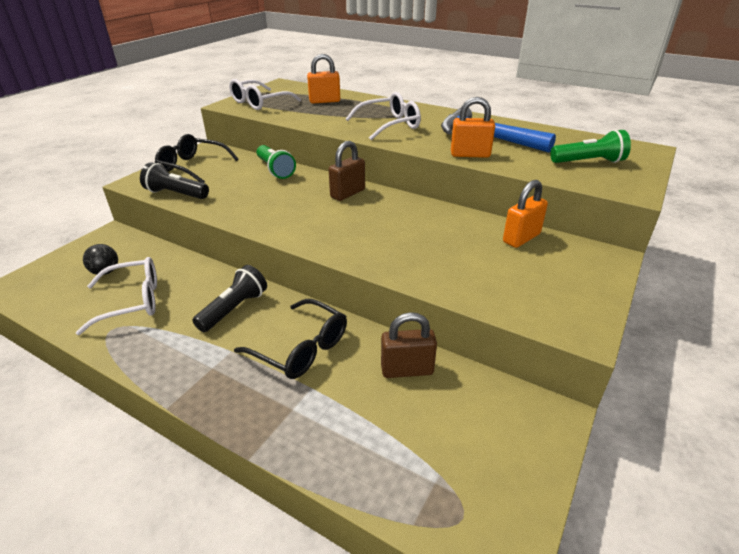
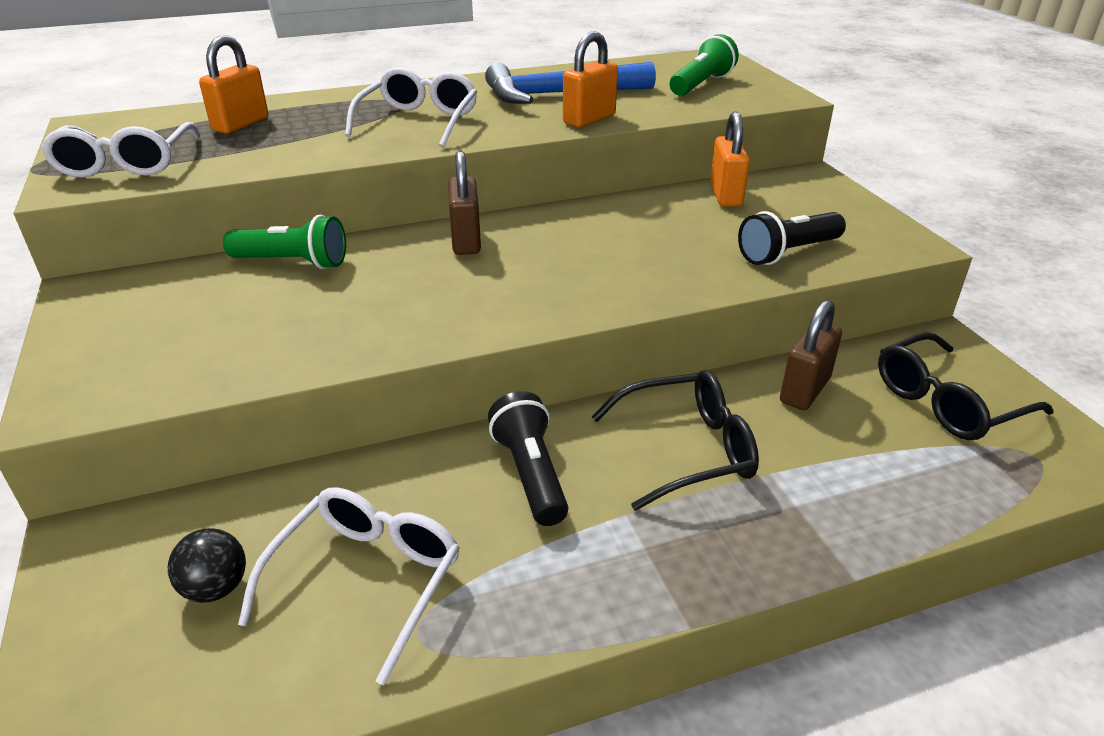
camera: 50 degrees left, 0 degrees up
black flashlight [140,162,209,199] -> black flashlight moved to [738,211,846,265]
black glasses [155,134,239,183] -> black glasses moved to [878,332,1054,440]

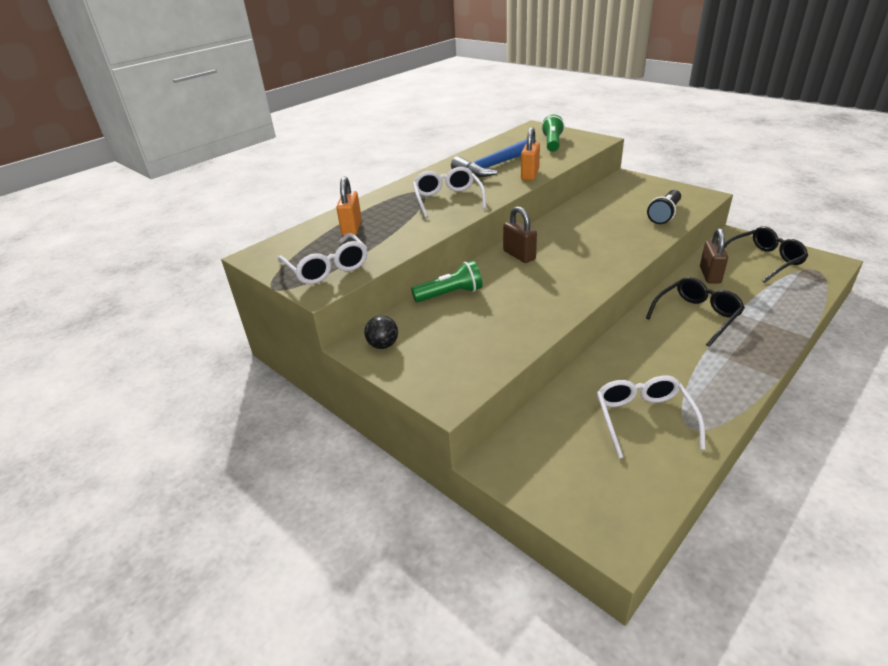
camera: 25 degrees left, 0 degrees up
black ball [168,528,246,603] -> black ball moved to [364,315,398,349]
black flashlight [488,391,569,526] -> none
orange padlock [710,112,750,207] -> none
black glasses [878,332,1054,440] -> black glasses turned 150 degrees counterclockwise [724,226,808,283]

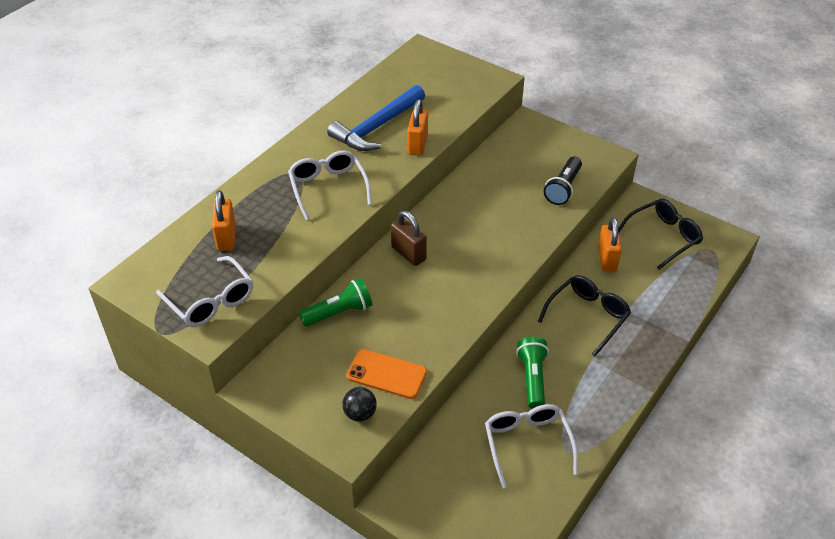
camera: 10 degrees left, 10 degrees up
black ball [364,315,398,349] -> black ball moved to [342,387,377,422]
green flashlight [541,114,565,152] -> green flashlight moved to [516,337,549,409]
brown padlock [700,228,728,284] -> orange padlock [598,217,622,271]
none -> orange phone [346,349,427,399]

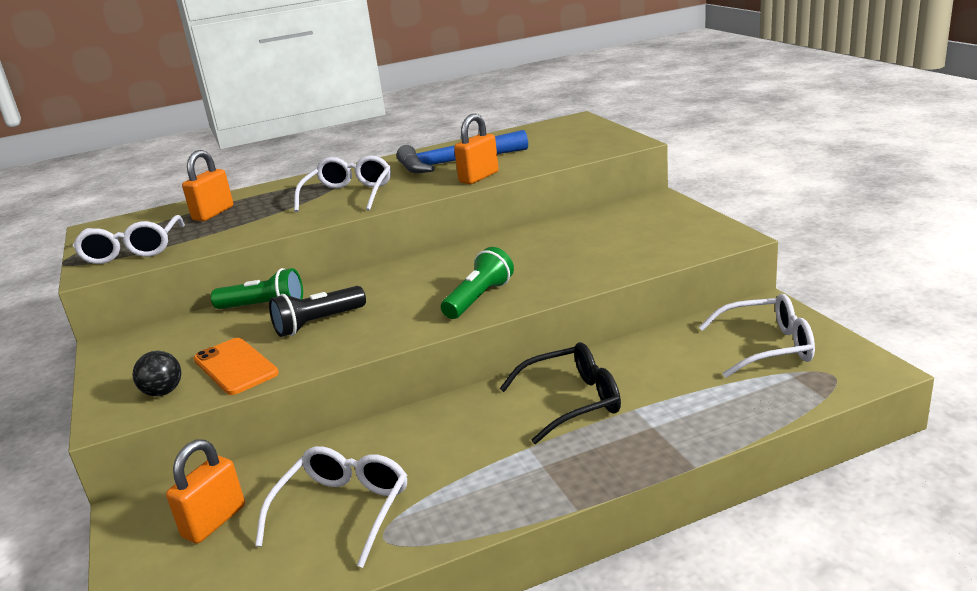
camera: 35 degrees right, 20 degrees down
brown padlock [391,211,427,266] -> none
green flashlight [516,337,549,409] -> green flashlight moved to [441,247,514,319]
black flashlight [544,156,582,205] -> black flashlight moved to [269,286,366,337]
orange padlock [598,217,622,271] -> orange padlock moved to [166,439,245,544]
black glasses [618,199,703,269] -> white glasses [699,294,815,378]

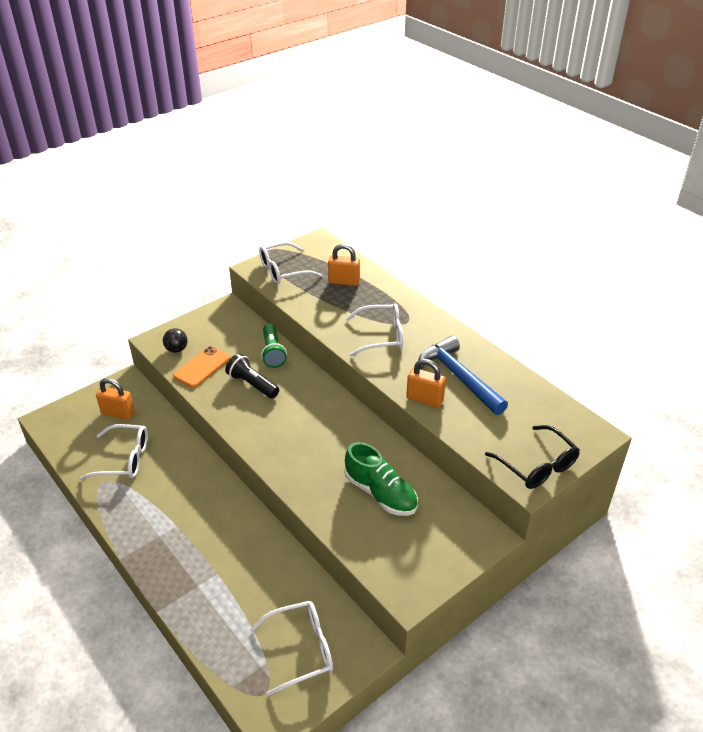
camera: 70 degrees right, 15 degrees up
green flashlight [441,247,514,319] -> none
black glasses [499,342,621,444] -> black glasses moved to [485,425,580,489]
white glasses [699,294,815,378] -> white glasses turned 90 degrees counterclockwise [250,601,333,696]
none -> green shoe [344,442,418,516]

